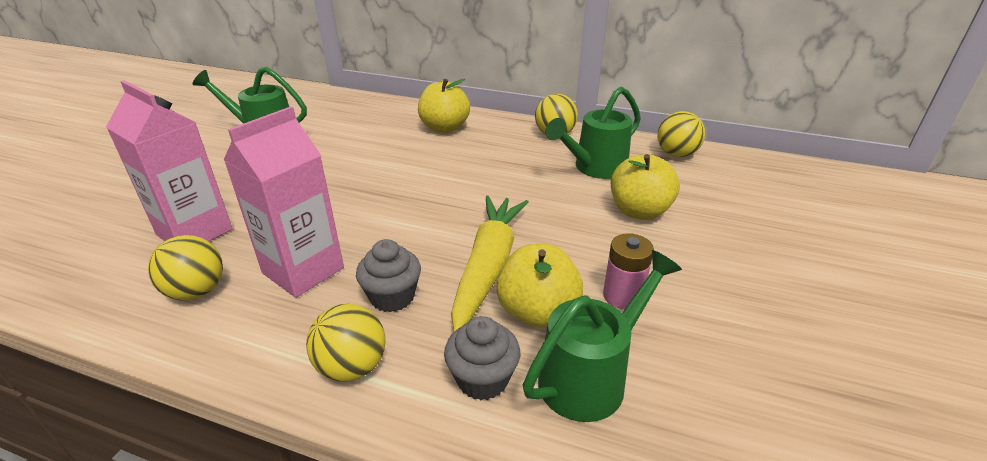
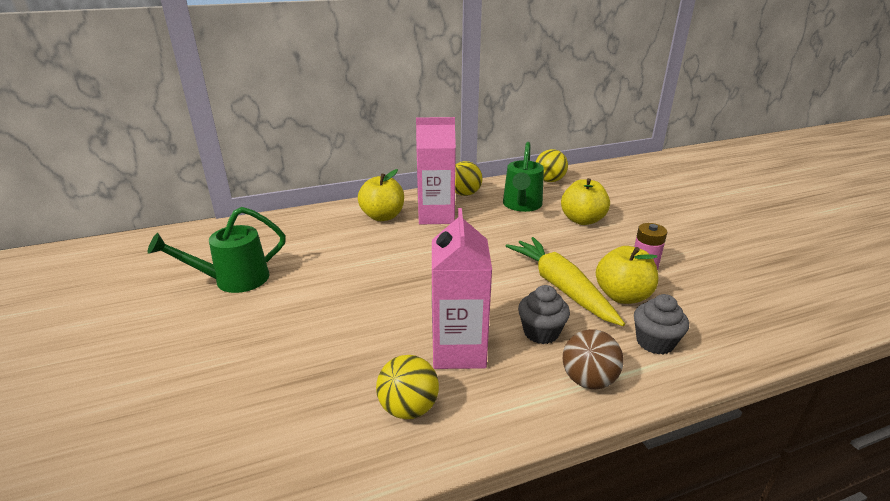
camera: 40 degrees left, 5 degrees down
pink carton [106,80,233,241] -> pink carton moved to [416,117,456,224]
yellow ball [306,304,386,382] -> brown ball [563,329,624,389]
green watering can [523,250,682,422] -> none

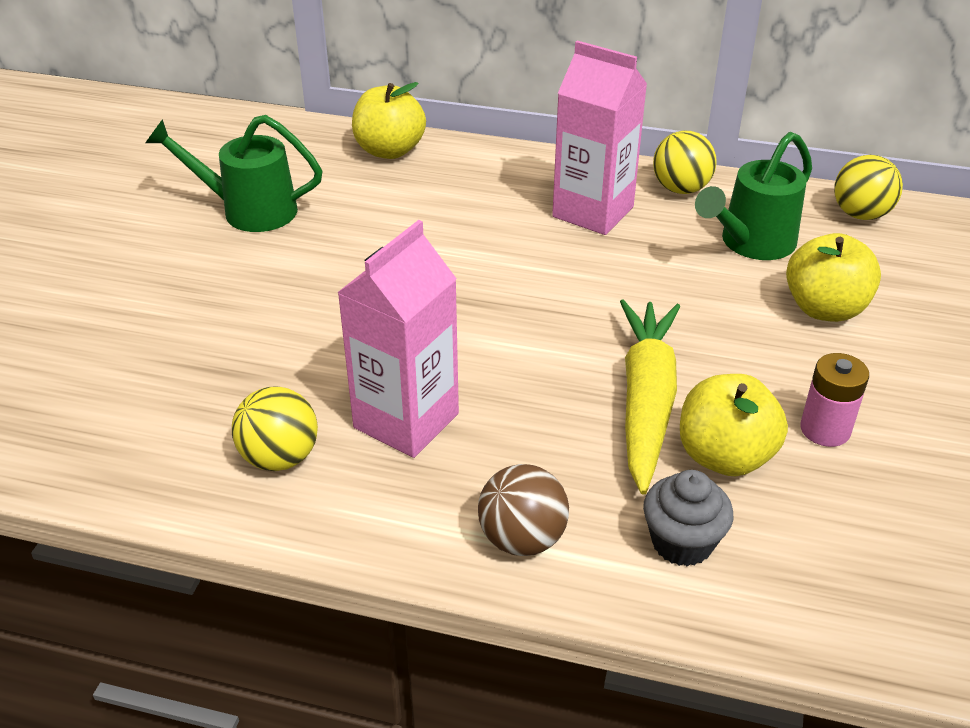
camera: 35 degrees right, 10 degrees up
yellow apple [358,169,404,221] -> yellow apple moved to [352,82,426,159]
grey cupcake [518,285,570,344] -> none

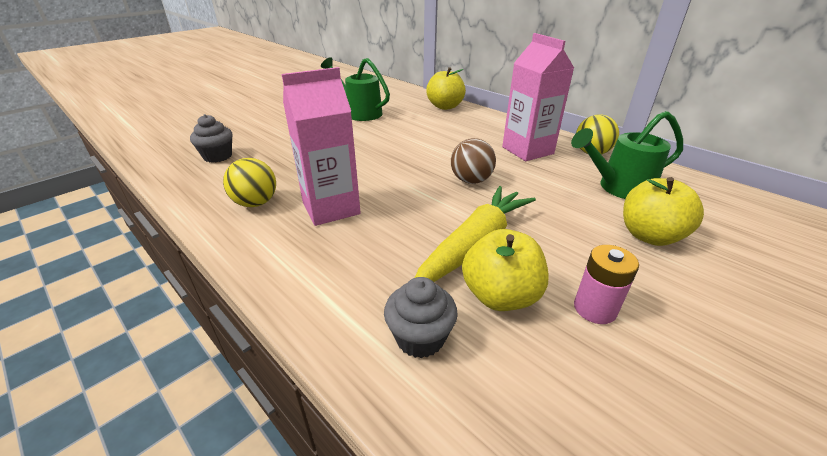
camera: 30 degrees right, 5 degrees down
brown ball [478,464,569,556] -> brown ball moved to [451,138,496,184]
yellow ball [834,155,903,220] -> none
none -> grey cupcake [190,114,233,163]

